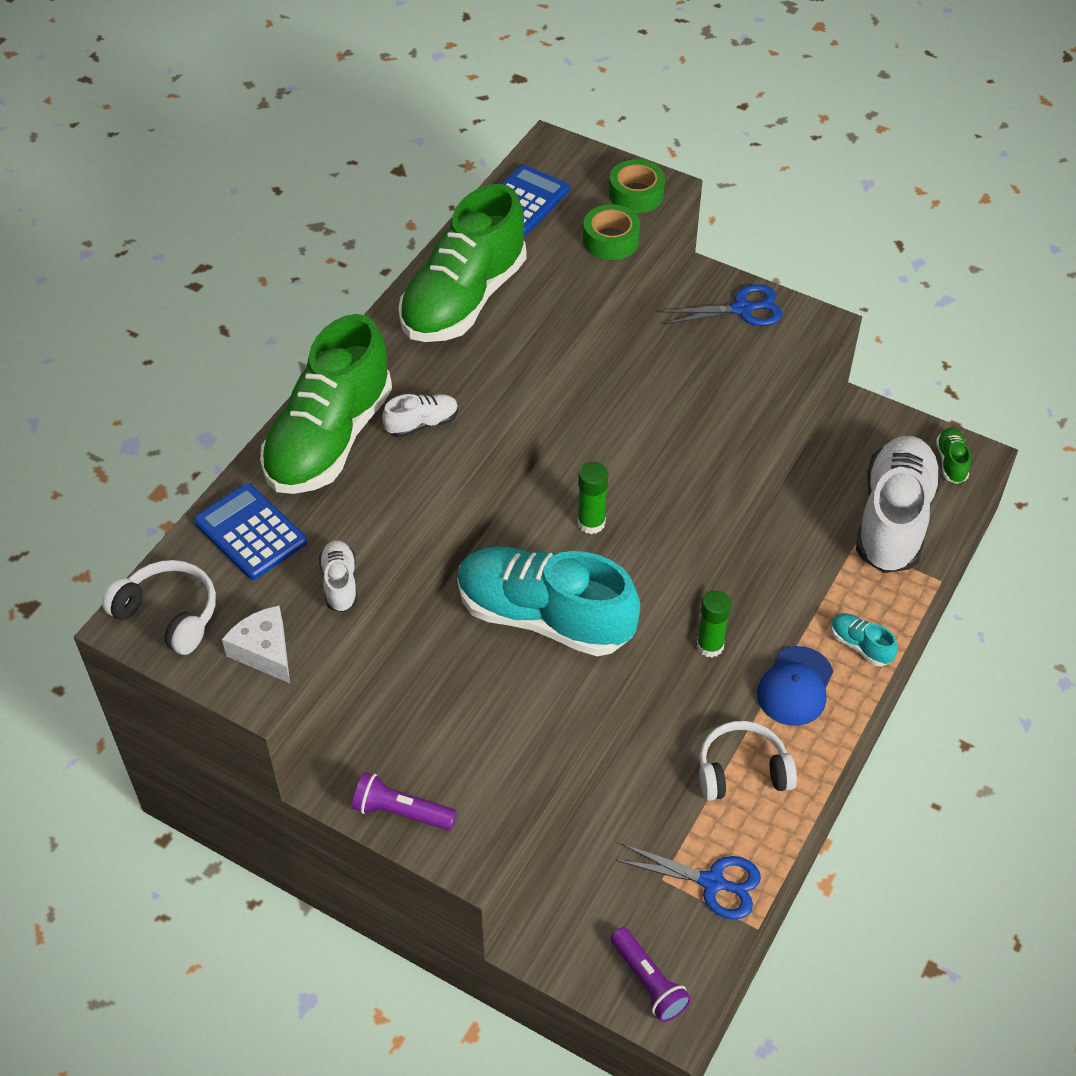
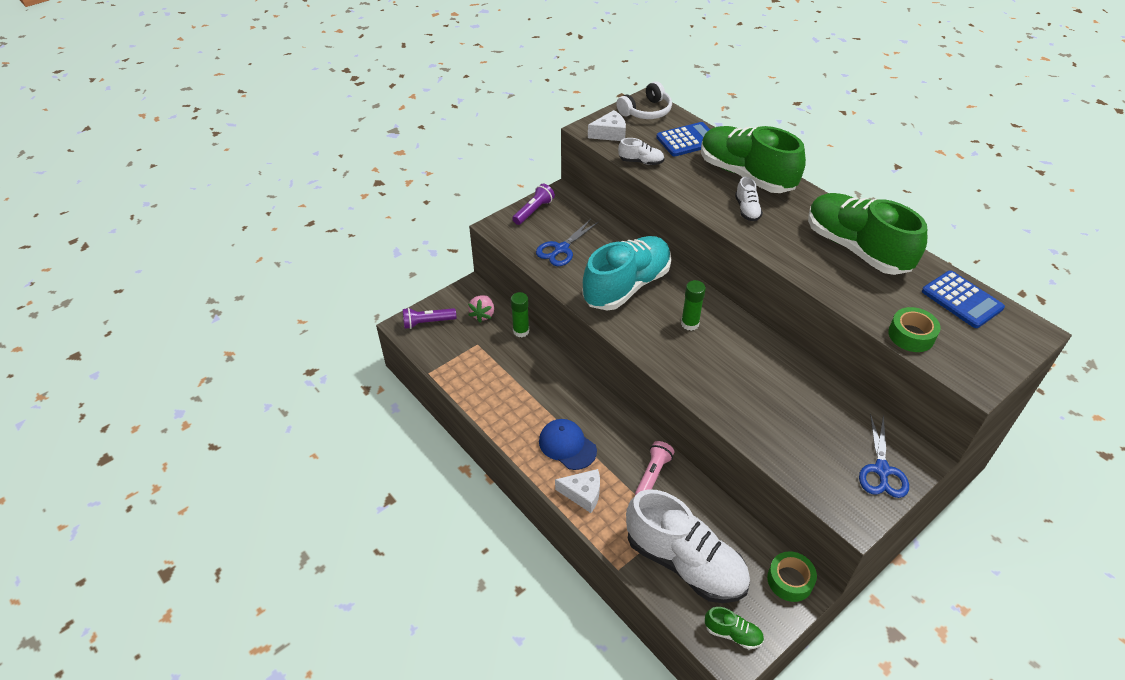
camera: 110 degrees right, 5 degrees down
green tape [609,160,665,213] -> green tape moved to [767,551,817,602]
blue scissors [616,844,761,920] -> blue scissors moved to [536,219,599,266]
green glue stick [697,590,731,657] -> green glue stick moved to [511,292,529,337]
white headphones [699,721,797,801] -> none
turquoise shoe [831,613,897,666] -> white cheese [555,469,600,513]
none -> pink strawberry [468,295,494,322]
none -> pink flashlight [635,441,674,495]

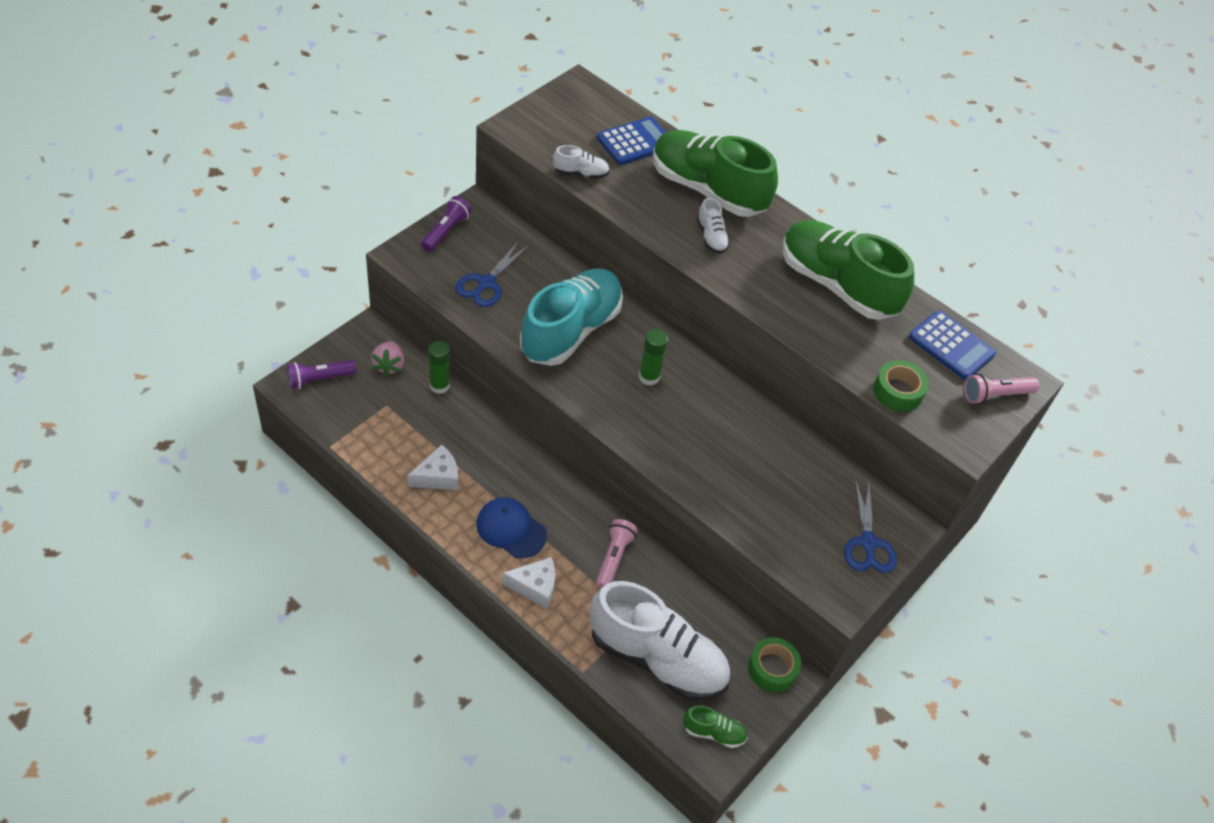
camera: 15 degrees left, 5 degrees up
white cheese [588,110,626,141] -> white cheese moved to [407,445,458,490]
white headphones [616,81,672,119] -> none
none -> pink flashlight [964,374,1040,404]

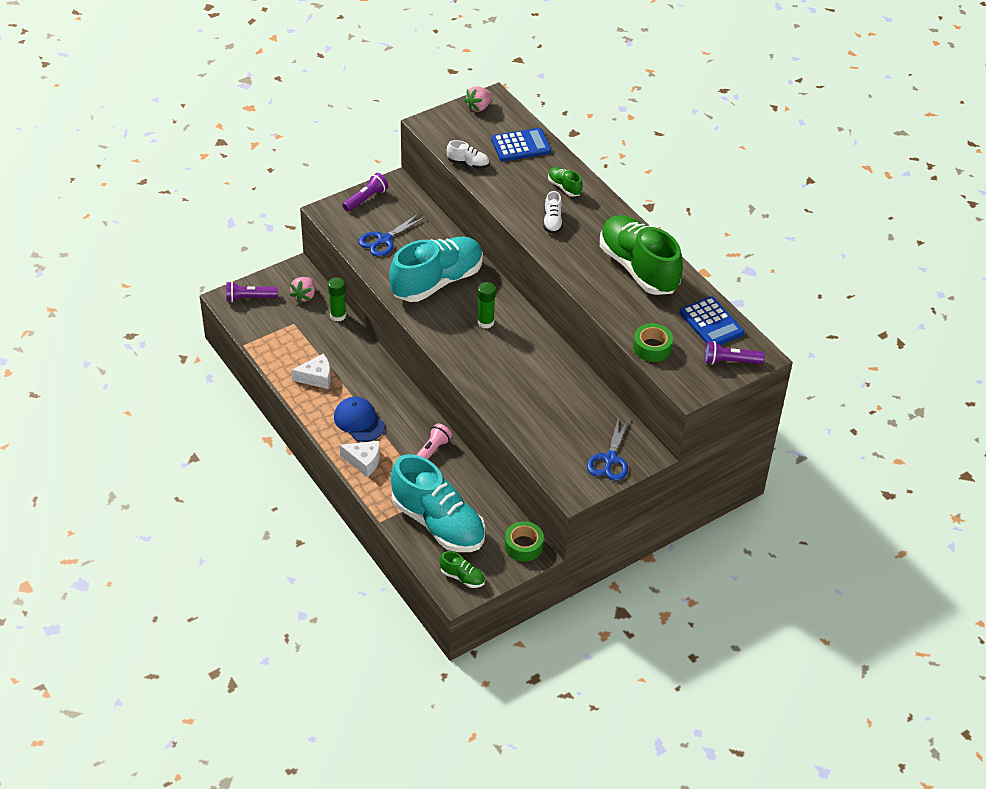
camera: 20 degrees right, 5 degrees down
white shoe [590,581,731,701] -> turquoise shoe [391,454,486,552]
green shoe [653,130,778,217] -> green shoe [548,167,583,197], size x0.42
pink flashlight [964,374,1040,404] -> purple flashlight [704,341,765,365]
none -> pink strawberry [464,86,493,112]

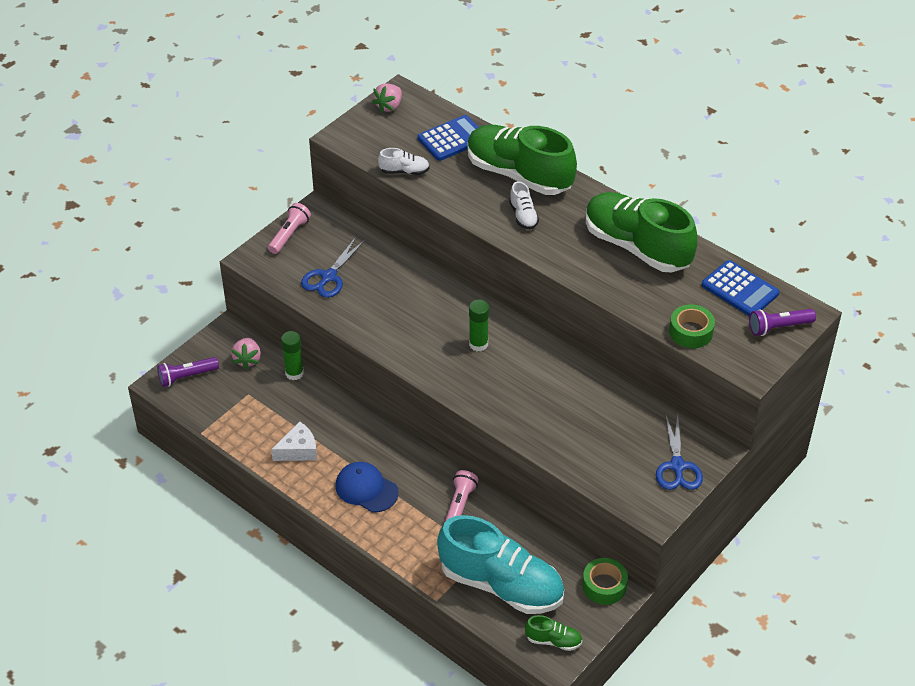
camera: 15 degrees left, 0 degrees up
white cheese [340,441,380,477] -> none
purple flashlight [342,173,388,212] -> pink flashlight [268,203,311,254]
turquoise shoe [390,237,483,302] -> none
green shoe [548,167,583,197] -> green shoe [468,125,577,195], size x2.41

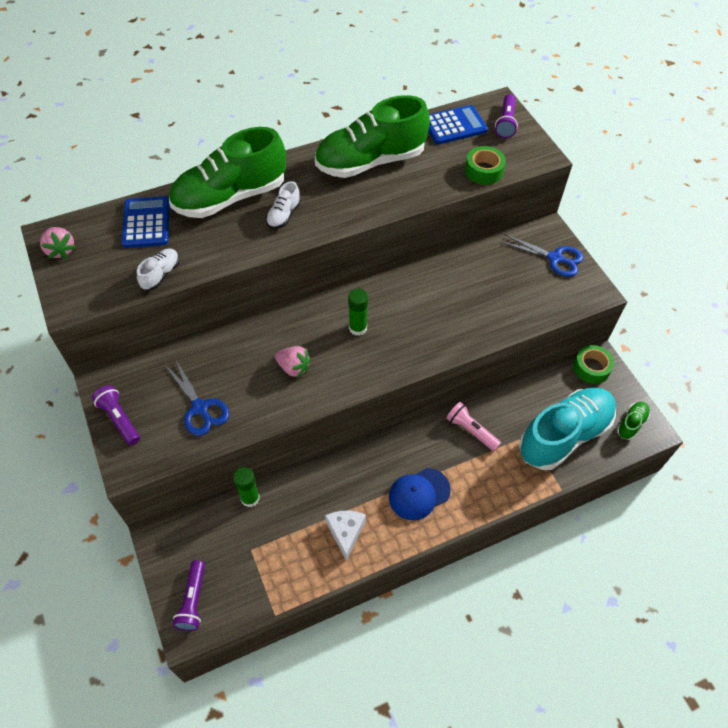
camera: 65 degrees left, 10 degrees up
pink strawberry [231,338,261,369] -> pink strawberry moved to [275,346,311,378]
pink flashlight [268,203,311,254] -> purple flashlight [92,385,140,445]
white shoe [509,181,539,229] -> white shoe turned 105 degrees clockwise [266,181,301,229]

